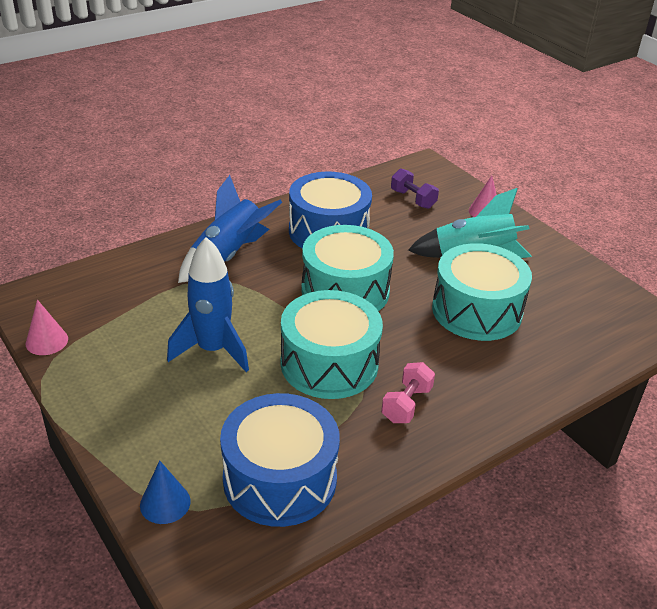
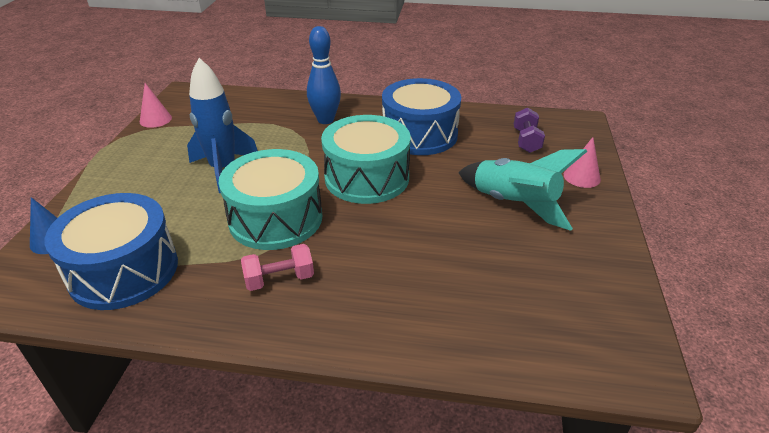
camera: 45 degrees right, 0 degrees up
blue rocket [178,175,282,283] -> blue bowling pin [307,26,341,124]
turquoise drum [432,243,532,341] -> none

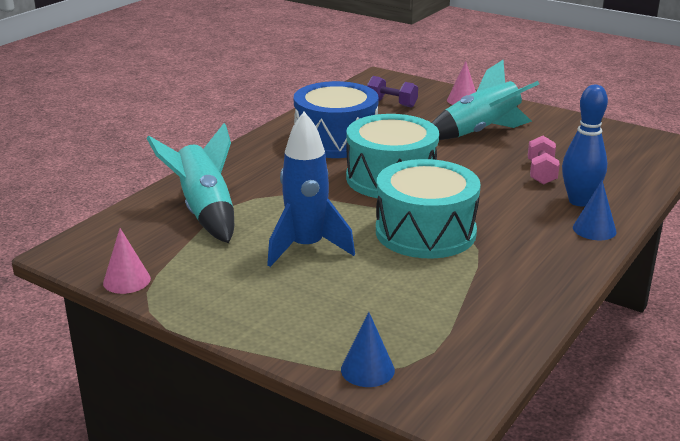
camera: 65 degrees left, 10 degrees down
blue drum [45,193,178,310] -> none
pink dumbbell [241,244,314,291] -> pink dumbbell moved to [528,136,560,185]
blue bowling pin [307,26,341,124] -> blue bowling pin moved to [562,85,608,206]
none -> turquoise rocket [146,123,234,243]
none -> blue cone [573,181,616,240]

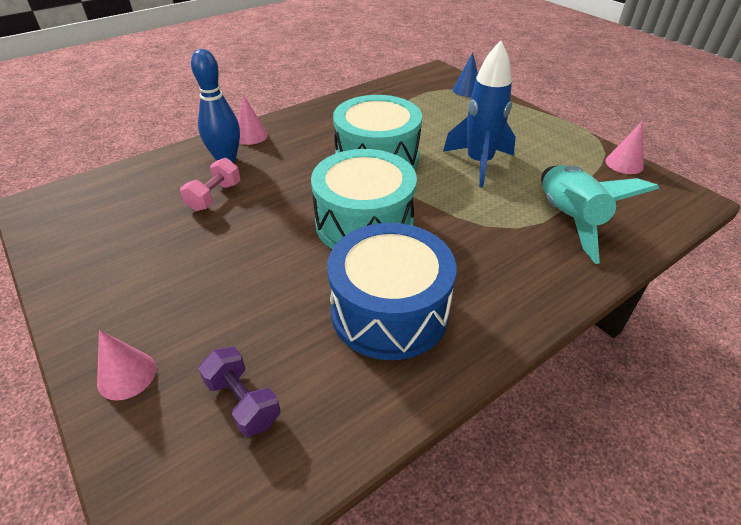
camera: 160 degrees left, 15 degrees up
turquoise rocket [432,60,539,140] -> none
blue cone [573,181,616,240] -> pink cone [238,95,268,145]

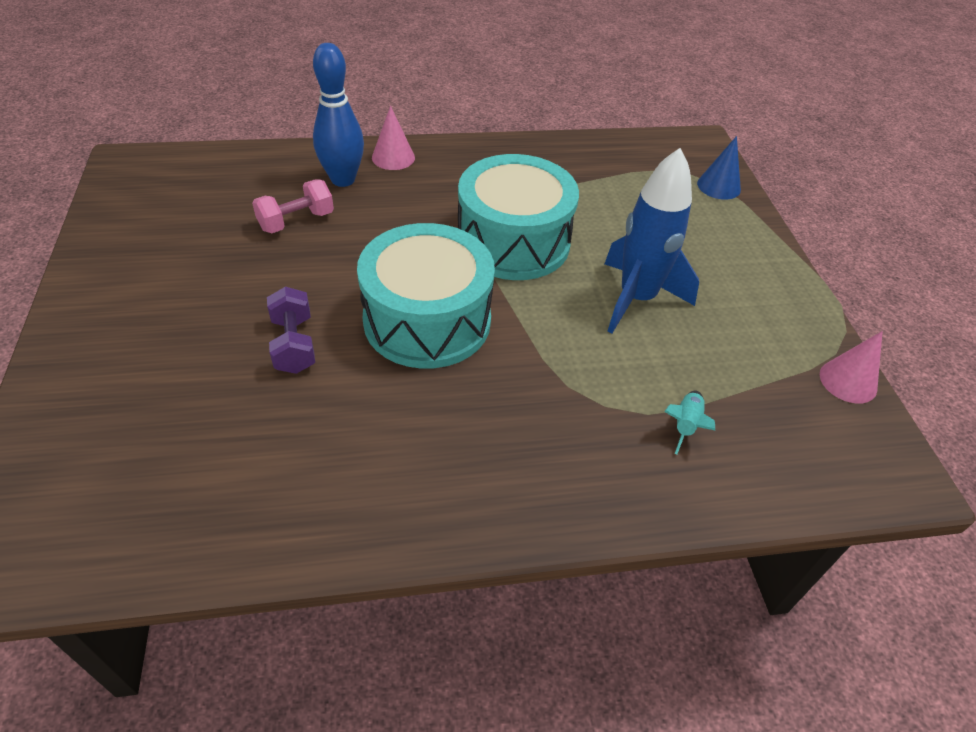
camera: 25 degrees right, 5 degrees up
pink cone [97,330,156,400] -> none
purple dumbbell [198,346,281,437] -> purple dumbbell moved to [267,287,315,374]
blue drum [327,223,457,360] -> none
turquoise rocket [541,165,659,264] -> turquoise rocket [664,391,715,455], size x0.41

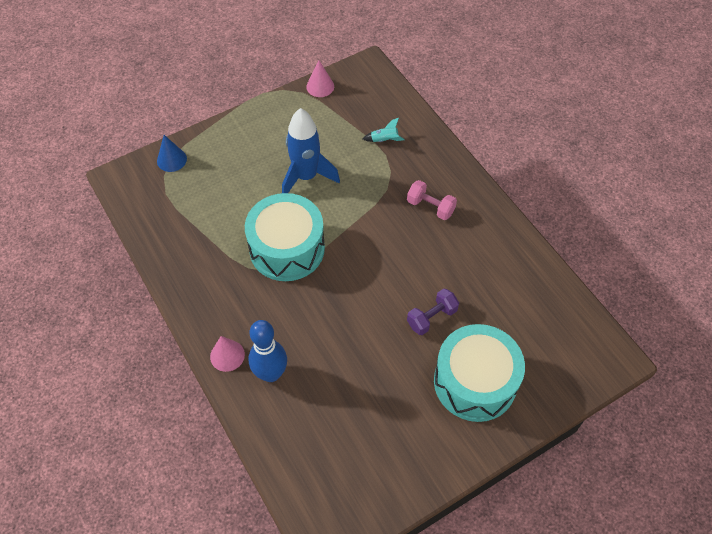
camera: 110 degrees left, 10 degrees up
pink dumbbell [252,179,334,233] -> pink dumbbell moved to [407,180,457,220]
turquoise drum [357,223,495,369] -> turquoise drum moved to [434,324,525,422]

